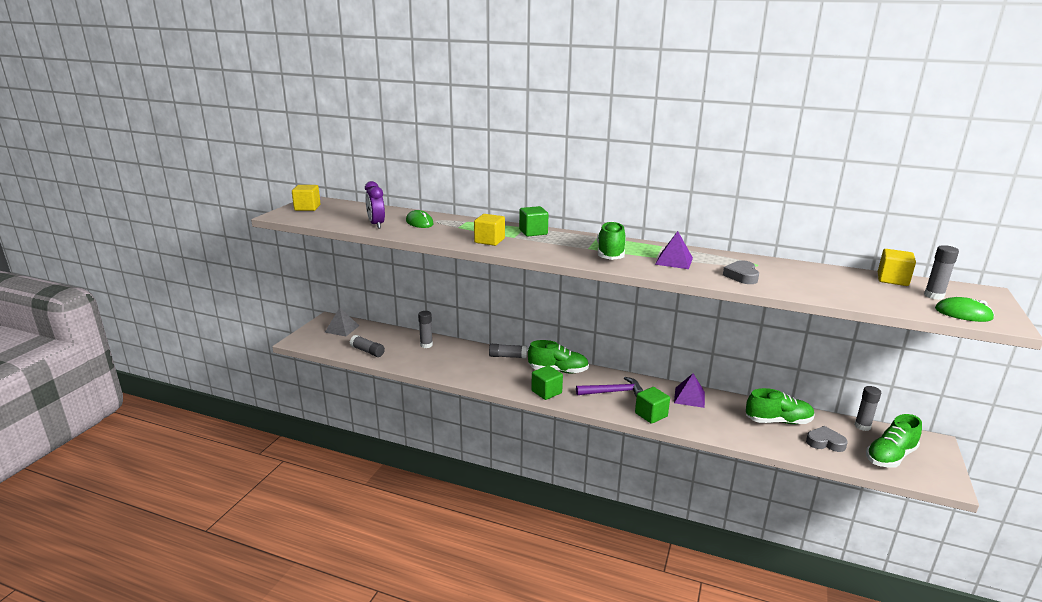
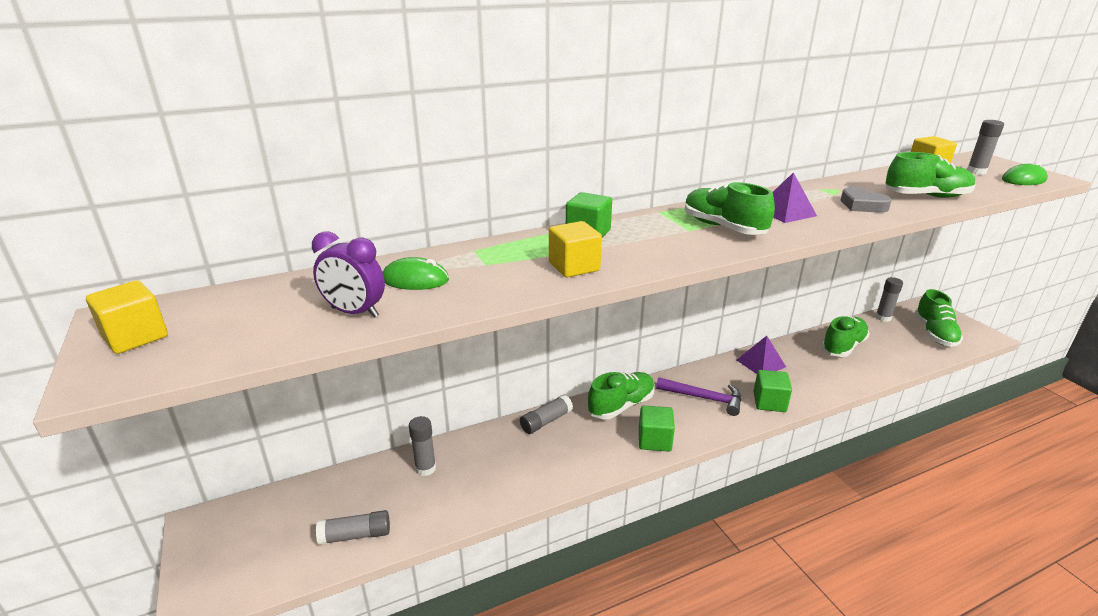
camera: 45 degrees left, 5 degrees up
grey pyramid [325,308,359,336] -> none
purple hammer [576,377,644,397] -> purple hammer turned 75 degrees clockwise [656,377,742,416]
grey heart [806,426,848,452] -> none
none -> green shoe [886,152,975,198]

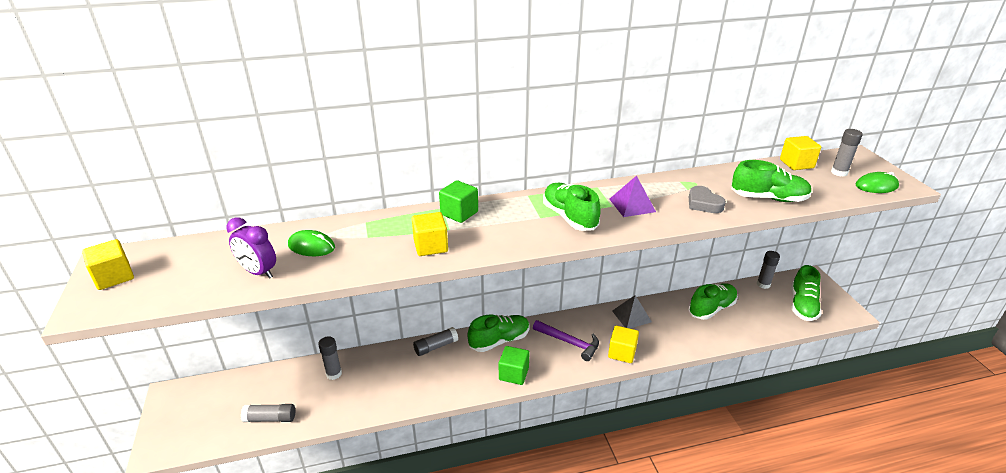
camera: 10 degrees right, 5 degrees up
purple pyramid [737,336,786,374] -> grey pyramid [612,295,652,328]
green cube [753,370,792,412] -> yellow cube [608,326,639,363]

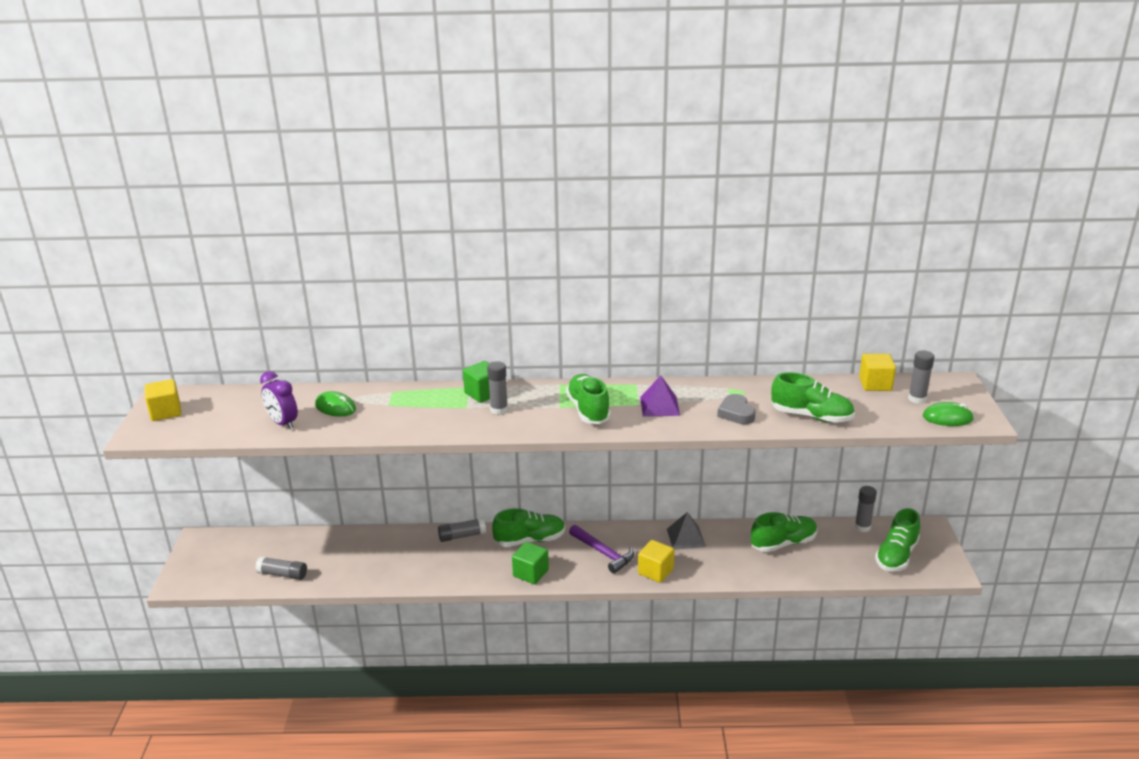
camera: 15 degrees right, 5 degrees down
grey glue stick [318,336,342,380] -> grey glue stick moved to [487,361,508,415]
yellow cube [412,212,448,256] -> none

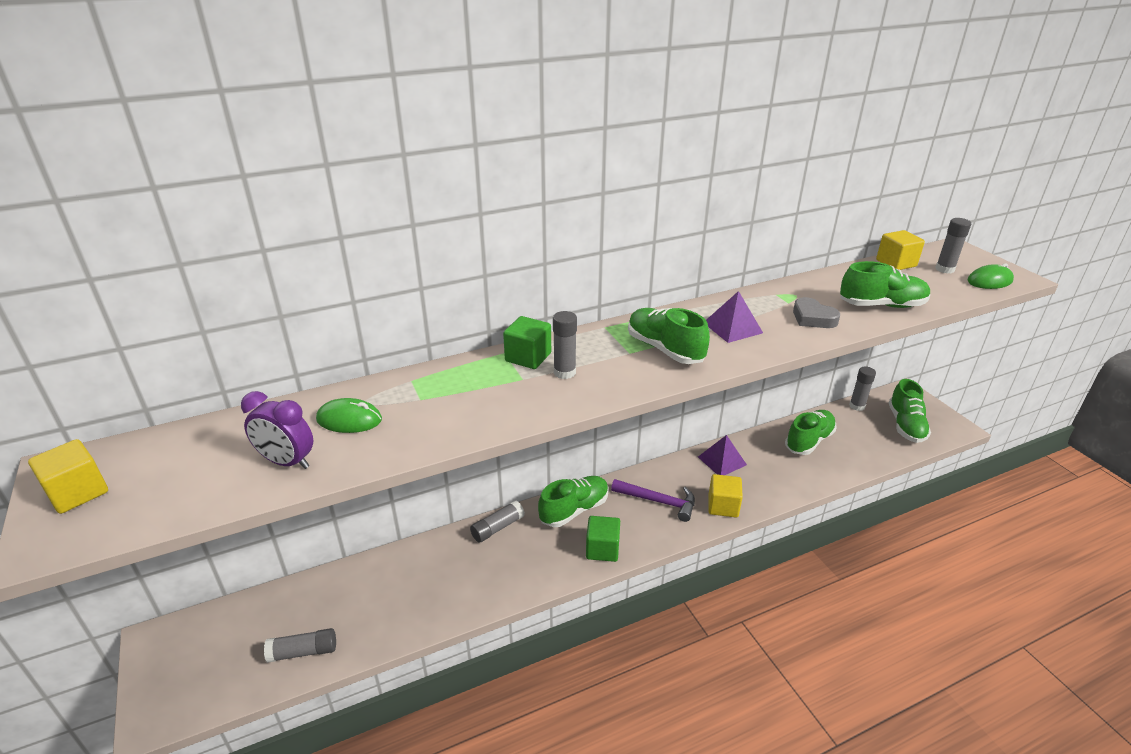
camera: 25 degrees left, 5 degrees up
grey pyramid [667,512,706,550] -> purple pyramid [698,435,747,475]

